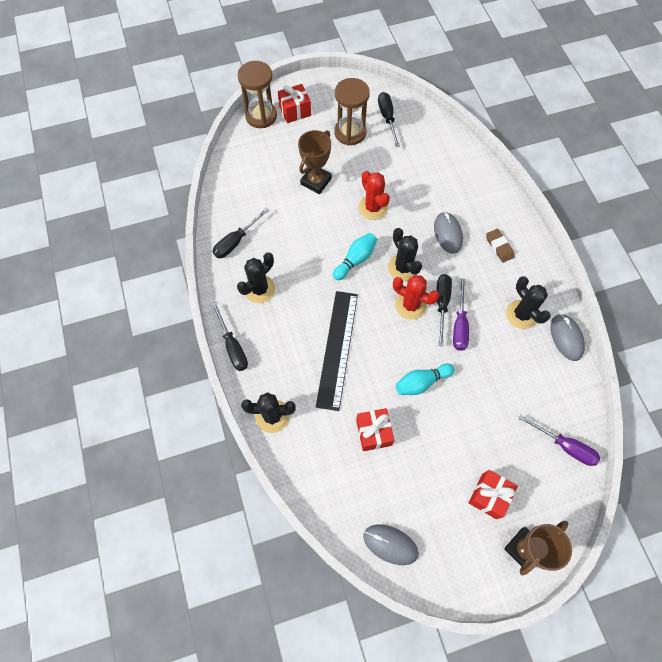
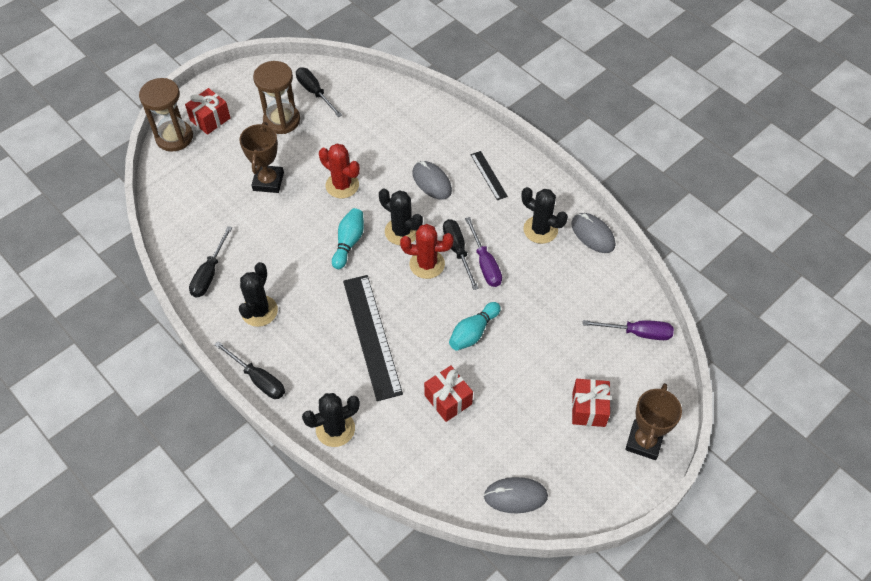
camera: 25 degrees left, 10 degrees down
brown eraser [486,229,514,263] -> black ruler [471,151,508,200]

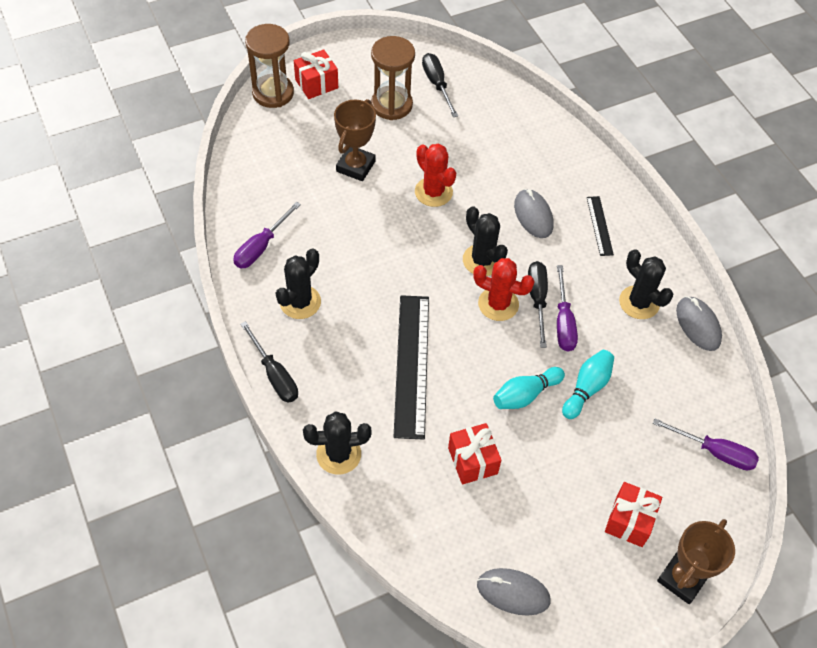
camera: 15 degrees right, 0 degrees up
black screwdriver [189,226,232,297] -> purple screwdriver [233,202,301,268]
turquoise bowling pin [332,208,364,269] -> turquoise bowling pin moved to [562,350,614,419]

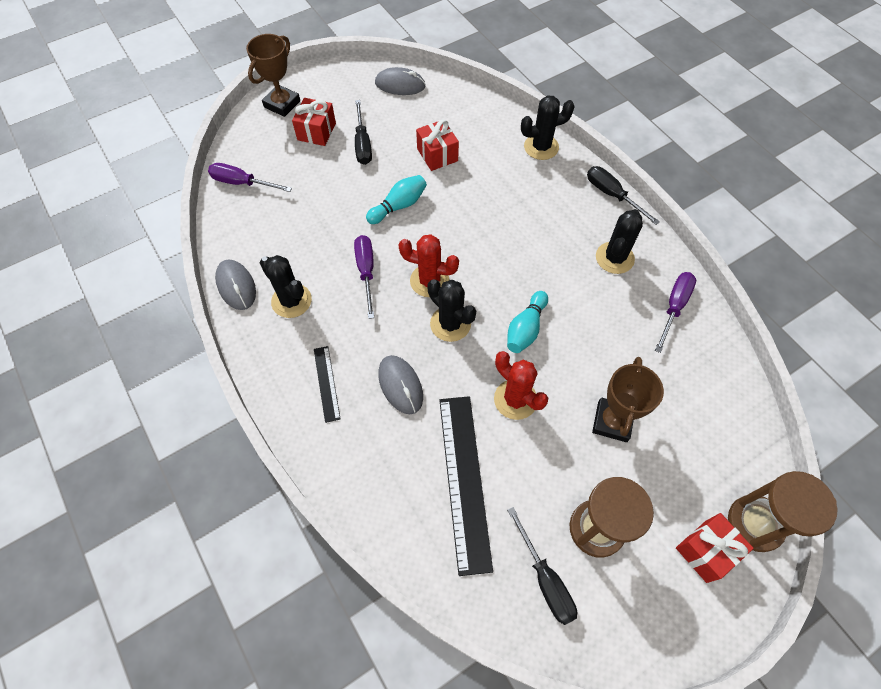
camera: 175 degrees right, 5 degrees up
black ruler [394,295,429,440] -> black ruler moved to [439,396,493,576]
black screwdriver [528,261,548,348] -> black screwdriver moved to [355,100,372,165]
turquoise bowling pin [562,350,614,419] -> turquoise bowling pin moved to [507,291,548,353]

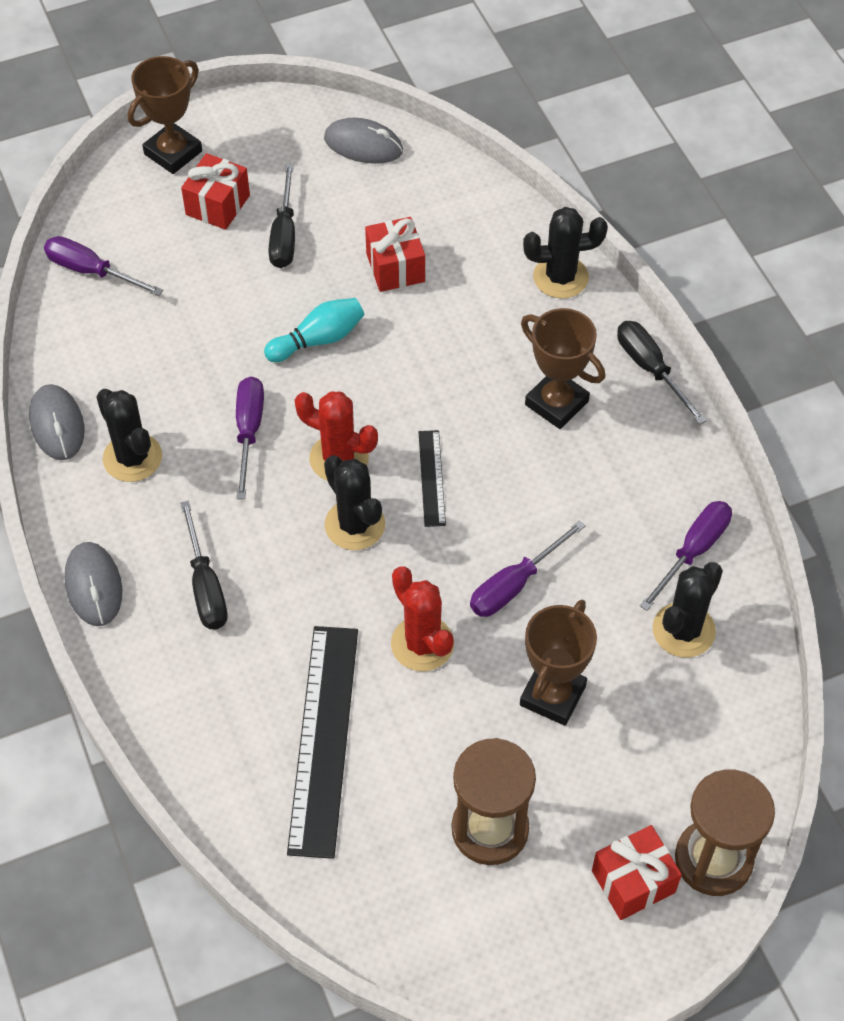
camera: 10 degrees right, 5 degrees down
black ruler [314,346,340,423] -> black ruler moved to [419,430,446,527]
grey mouse [378,355,423,414] -> grey mouse moved to [65,542,122,626]
turquoise bowling pin [507,291,548,353] -> none
black screwdriver [507,507,577,625] -> black screwdriver moved to [180,501,228,629]
black cactus [596,209,643,274] -> black cactus moved to [653,562,723,658]
none -> purple screwdriver [470,520,585,617]
none -> brown trophy [521,308,605,429]

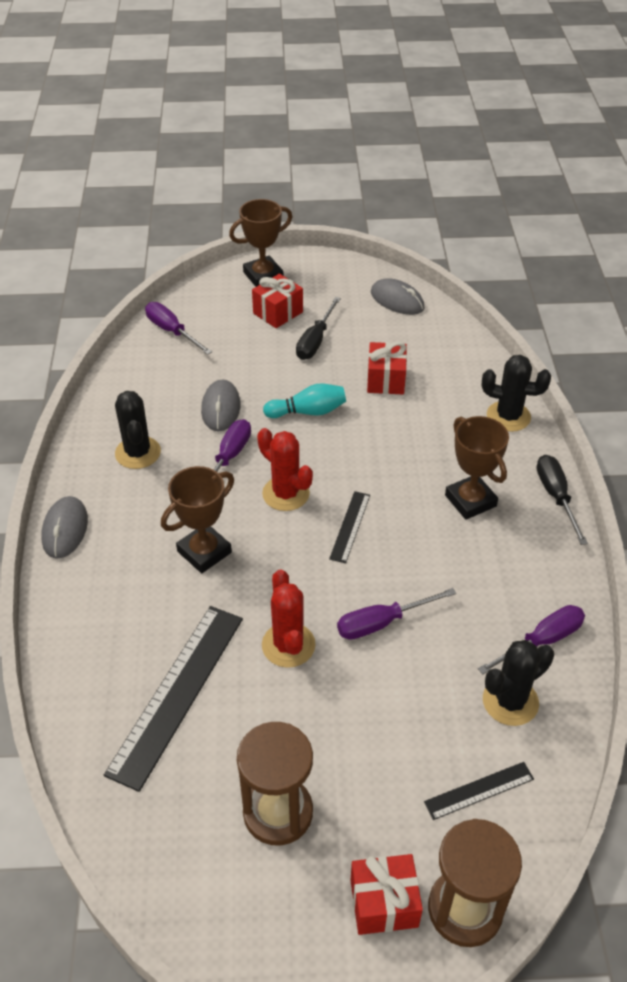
camera: 20 degrees right, 10 degrees down
grey mouse [29,384,84,460] -> grey mouse moved to [201,379,240,431]
black screwdriver [180,501,228,629] -> none
black cactus [324,455,385,550] -> none
brown trophy [520,600,597,726] -> brown trophy moved to [161,466,234,573]
none -> black ruler [424,762,534,820]

